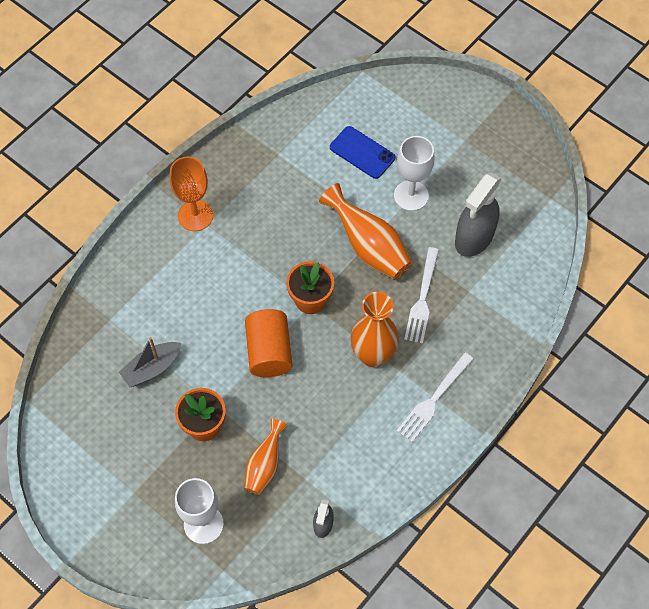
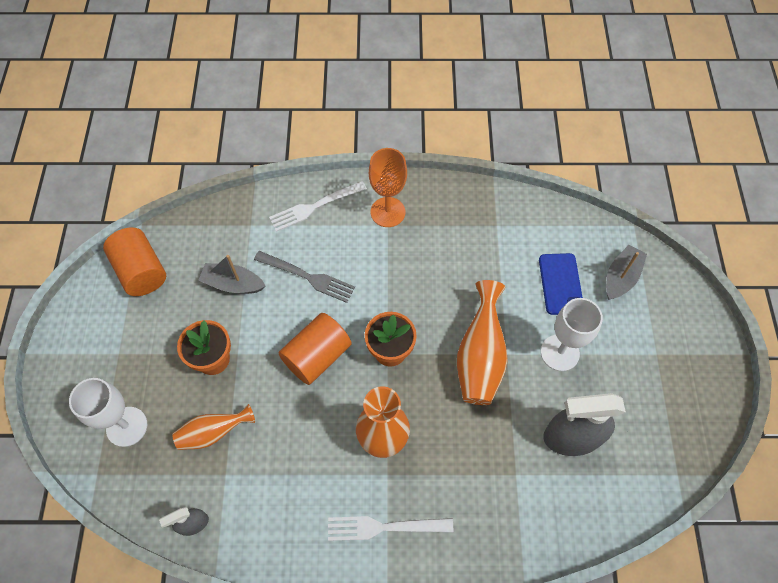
camera: 50 degrees right, 0 degrees up
white fork [404,247,439,344] -> white fork moved to [269,181,367,232]
none -> orange cylinder [103,227,166,296]
none -> grey fork [254,251,355,303]
none -> grey boat [606,245,647,300]

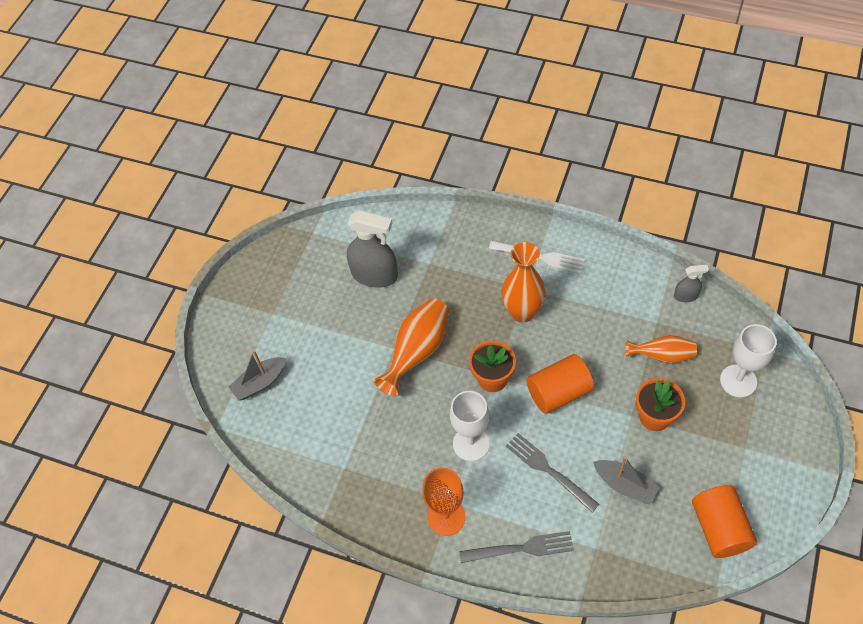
camera: 155 degrees left, 5 degrees down
white fork [269,181,367,232] -> grey fork [459,531,574,563]
blue phone [539,253,583,315] -> none
white goblet [541,298,603,371] -> white goblet moved to [450,391,489,461]

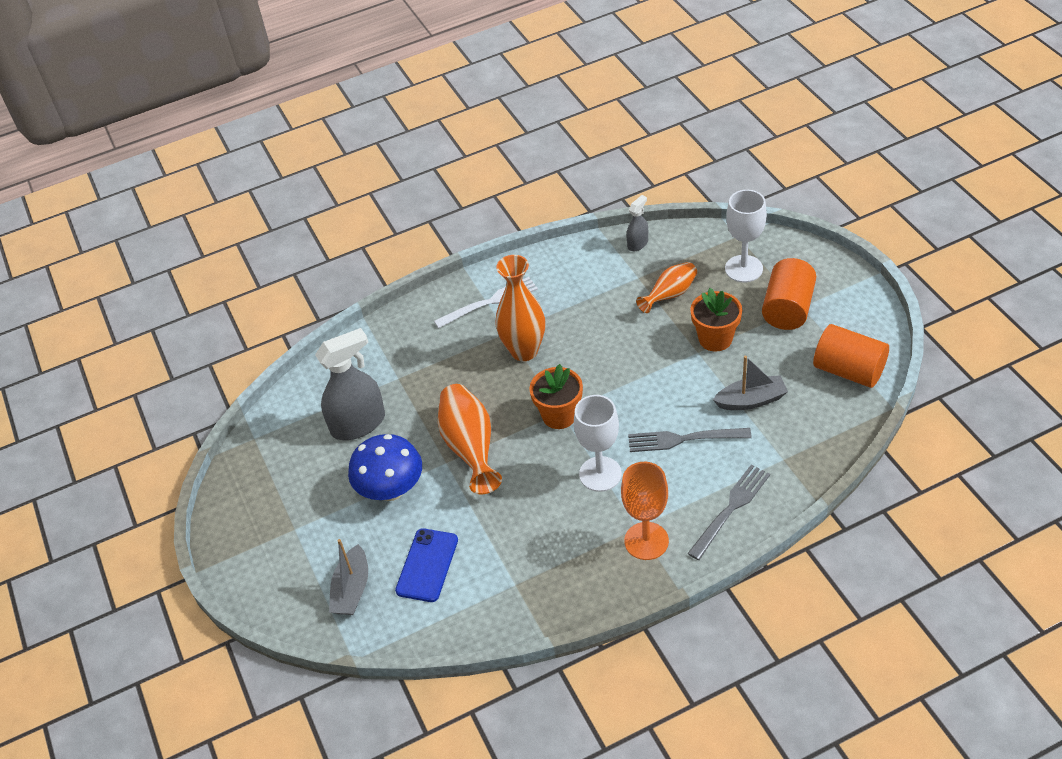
camera: 45 degrees left, 10 degrees down
orange cylinder [527,354,594,414] -> orange cylinder moved to [762,258,816,330]
none -> blue mushroom [348,434,422,501]
none -> blue phone [395,528,458,602]

